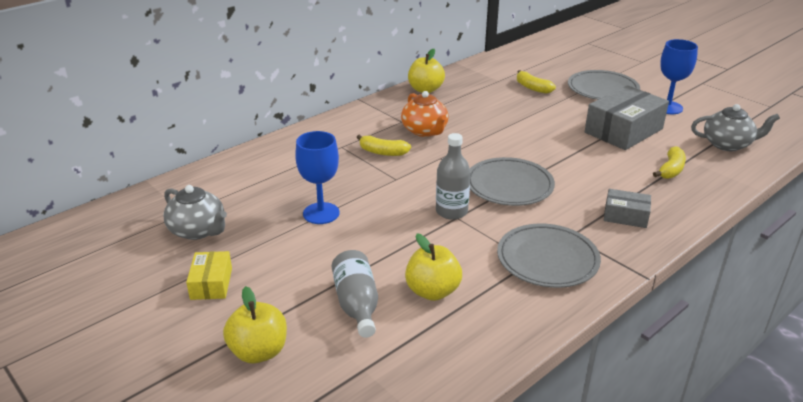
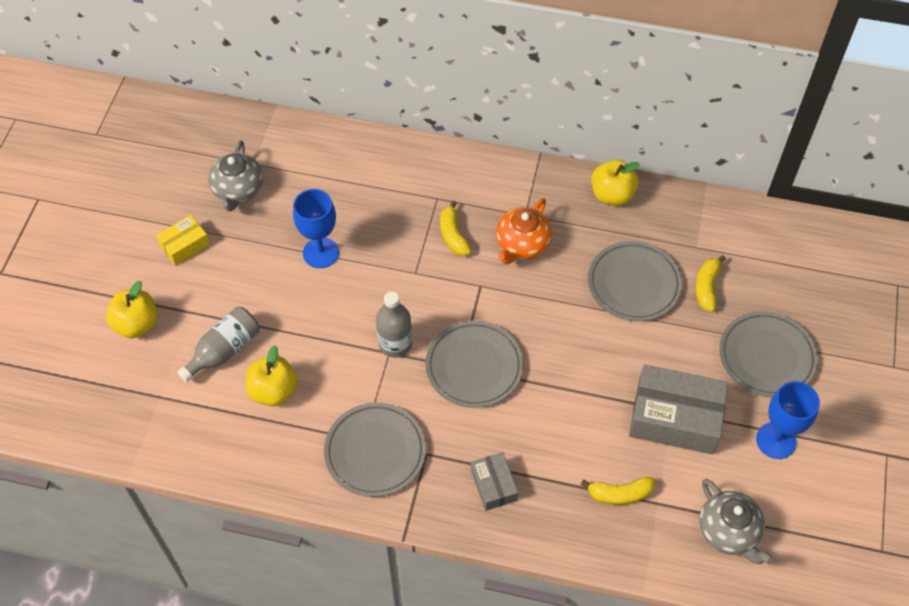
camera: 55 degrees right, 25 degrees up
none -> grey plate [588,241,682,321]

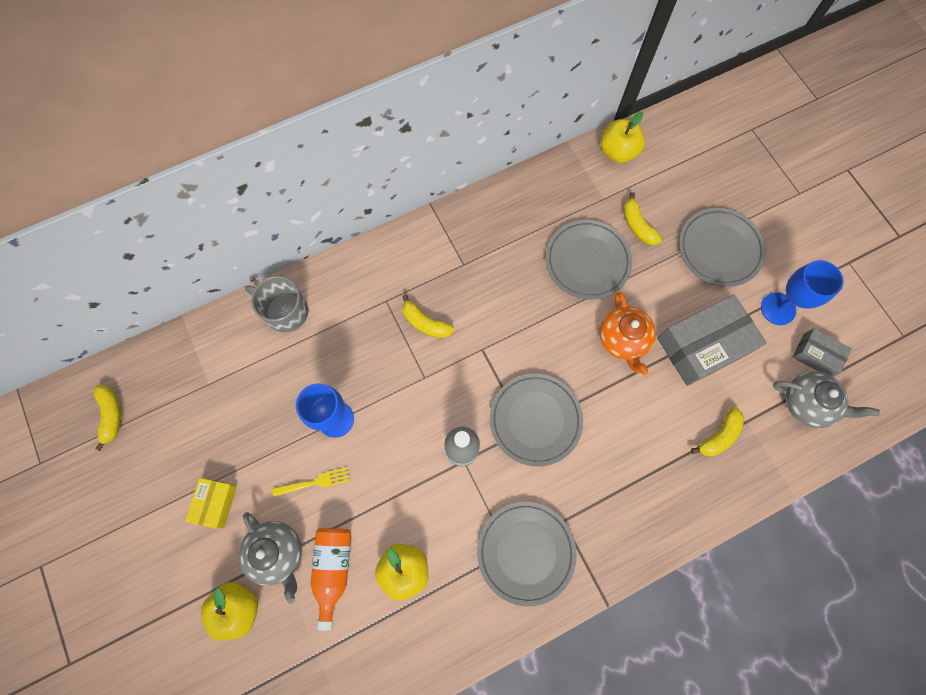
camera: 40 degrees left, 15 degrees up
grey bottle [177,307,260,382] -> orange bottle [311,528,351,631]
grey teapot [208,140,263,211] -> grey teapot moved to [239,512,302,604]
grey box [471,452,518,511] -> grey box moved to [793,328,852,376]
orange teapot [496,198,552,265] -> orange teapot moved to [599,292,656,376]
yellow apple [591,160,640,206] -> yellow apple moved to [601,112,645,163]
none -> yellow banana [94,385,121,451]
none -> grey mug [245,276,308,333]
none -> yellow fork [272,467,351,497]

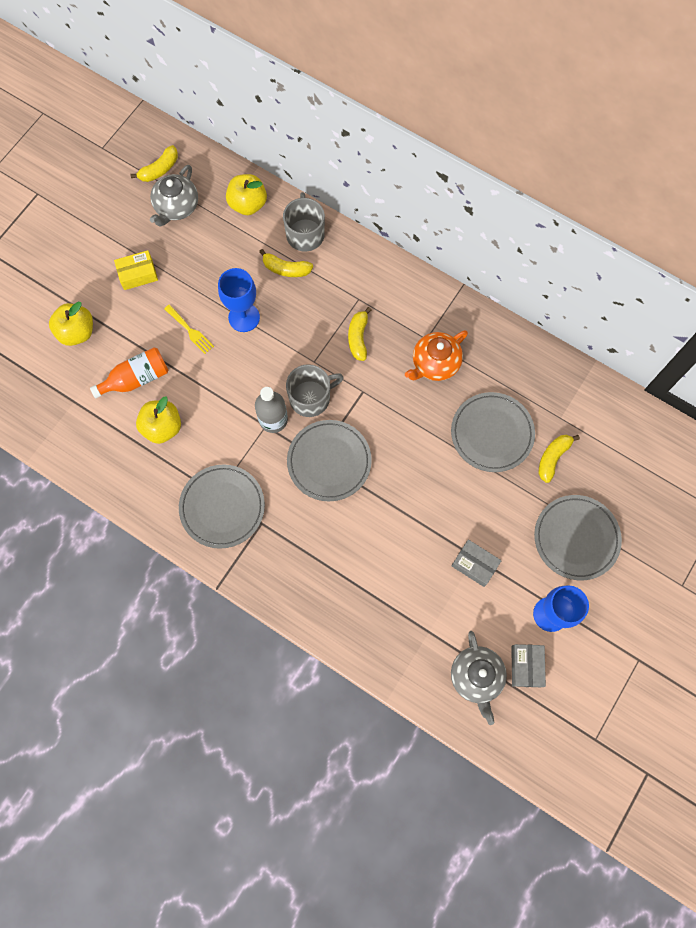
camera: 60 degrees right, 0 degrees up
grey teapot [239,512,302,604] -> grey teapot moved to [150,165,198,226]
orange teapot [599,292,656,376] -> orange teapot moved to [405,330,468,381]
yellow apple [601,112,645,163] -> yellow apple moved to [226,174,267,215]
grey box [657,295,767,386] -> grey box [451,539,502,587], size x0.53
yellow banana [691,407,744,457] -> yellow banana moved to [259,249,313,277]
none -> grey mug [286,364,344,417]

